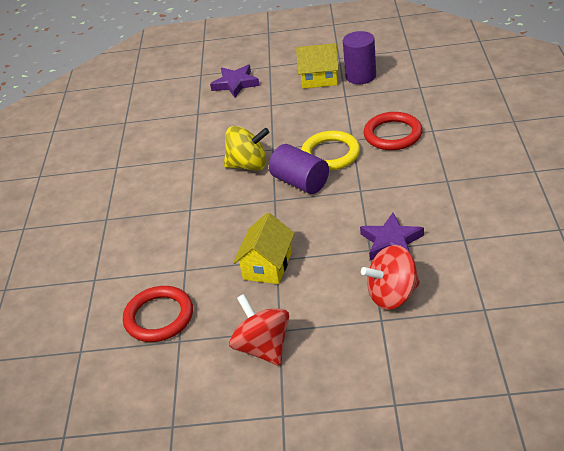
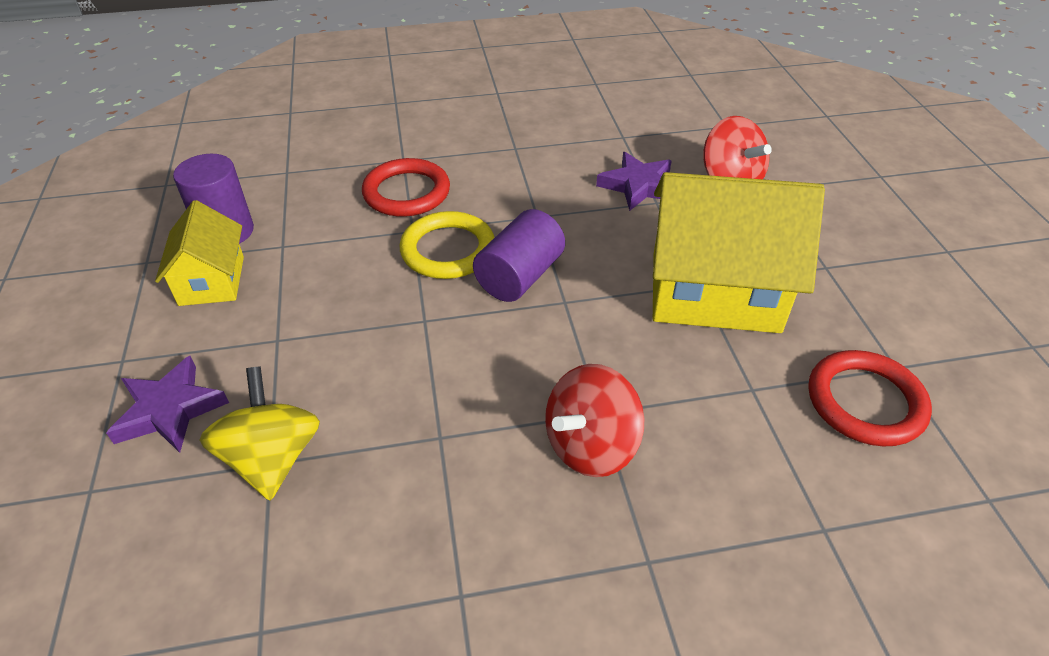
camera: 105 degrees left, 5 degrees up
yellow spinning top [224,126,269,171] -> yellow spinning top moved to [200,367,320,500]
red spinning top [229,294,289,366] -> red spinning top moved to [545,364,644,477]
yellow house [233,213,295,284] -> yellow house [653,172,825,333], size x1.83

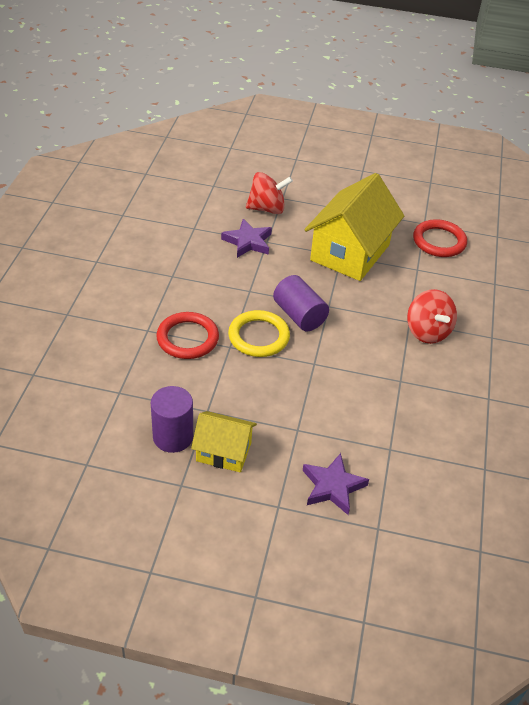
camera: 70 degrees left, 0 degrees up
yellow spinning top [200,367,320,500] -> none

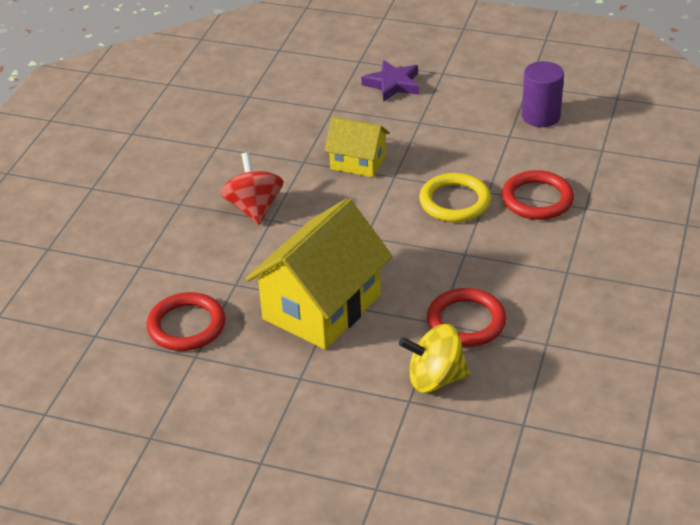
camera: 170 degrees left, 5 degrees down
yellow house [191,411,257,472] -> yellow house moved to [325,117,390,177]
purple star [221,219,272,258] -> red ring [427,288,507,347]
red spinning top [246,172,293,214] -> yellow spinning top [399,324,470,393]
purple cylinder [273,275,329,331] -> none

